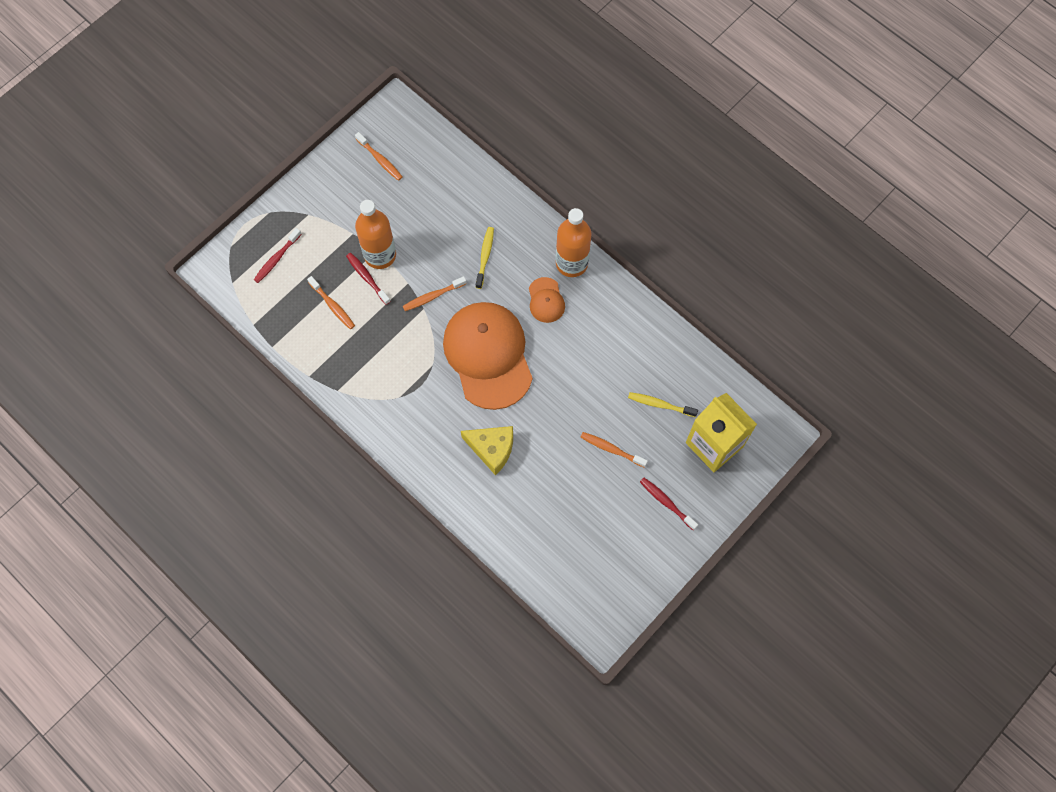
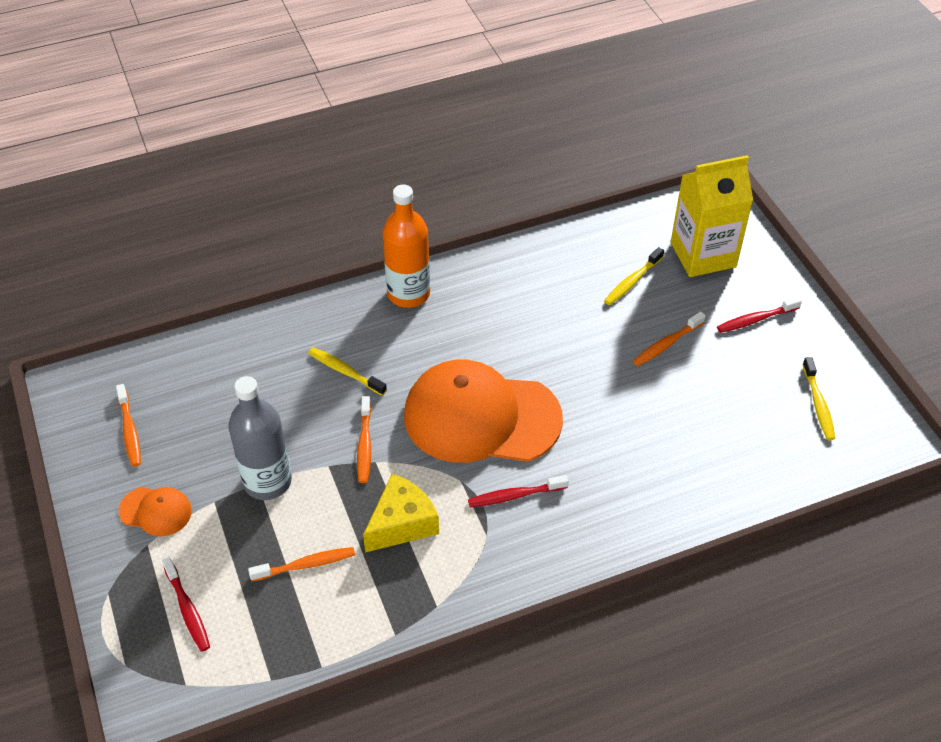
camera: 65 degrees left, 20 degrees down
red toothbrush [346,253,391,305] -> red toothbrush moved to [468,475,568,507]
orange toothbrush [355,132,402,181] -> orange toothbrush turned 90 degrees clockwise [116,384,141,467]
orange bottle [355,200,396,269] -> grey bottle [228,376,292,500]
yellow cheese [461,426,513,475] -> yellow cheese moved to [363,473,439,552]
orange cap [529,277,565,323] -> orange cap moved to [119,487,192,536]
none -> yellow toothbrush [802,357,835,440]

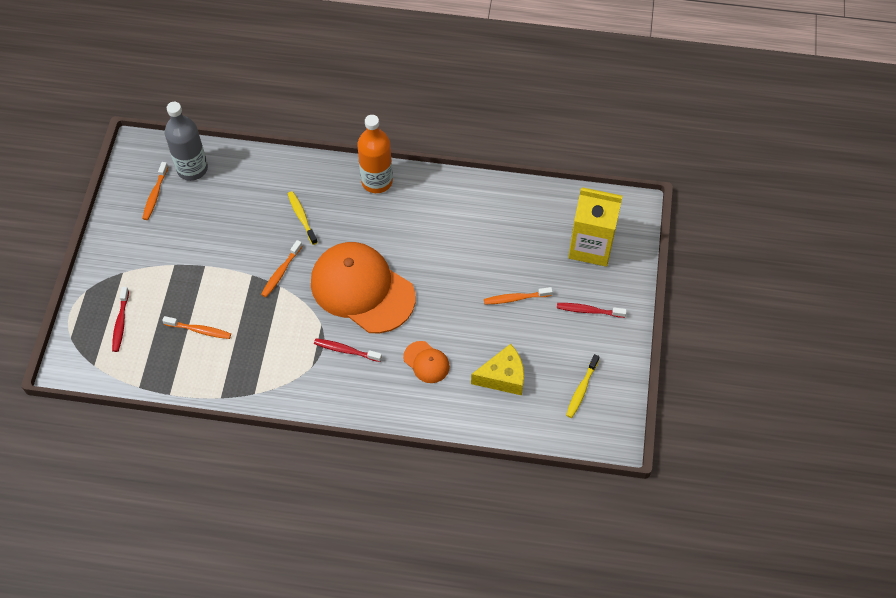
camera: 30 degrees right, 10 degrees up
orange cap [119,487,192,536] -> orange cap moved to [403,341,450,383]
grey bottle [228,376,292,500] -> grey bottle moved to [165,102,208,181]
yellow cheese [363,473,439,552] -> yellow cheese moved to [471,344,524,395]
yellow toothbrush [604,247,664,305] -> none

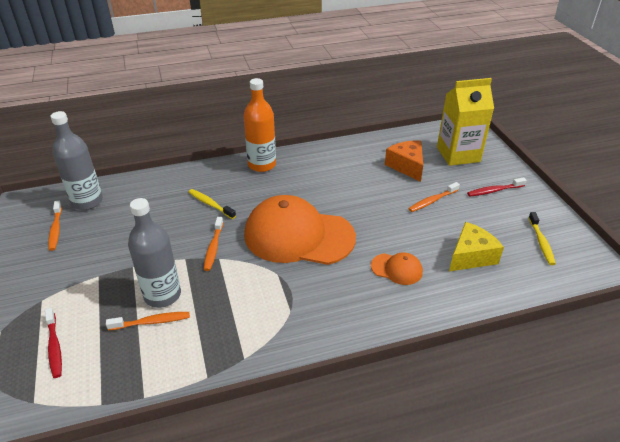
camera: 25 degrees left, 20 degrees down
red toothbrush [314,338,382,362] -> none
none -> grey bottle [128,198,181,308]
none -> orange cheese [385,141,423,182]

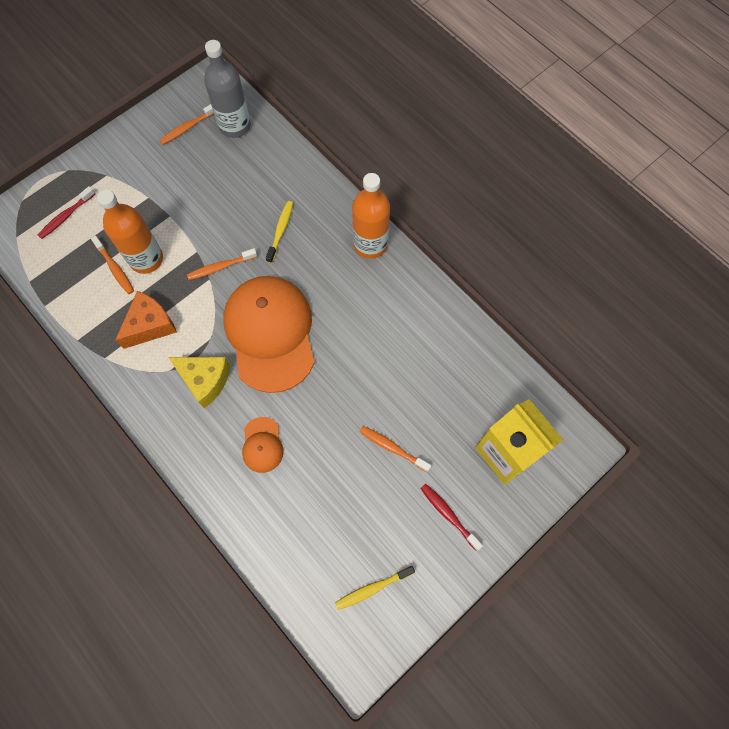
camera: 65 degrees right, 30 degrees up
grey bottle [128,198,181,308] -> orange bottle [97,190,163,274]
orange cheese [385,141,423,182] -> orange cheese moved to [115,291,177,349]
yellow cheese [449,222,504,271] -> yellow cheese moved to [168,357,230,408]

